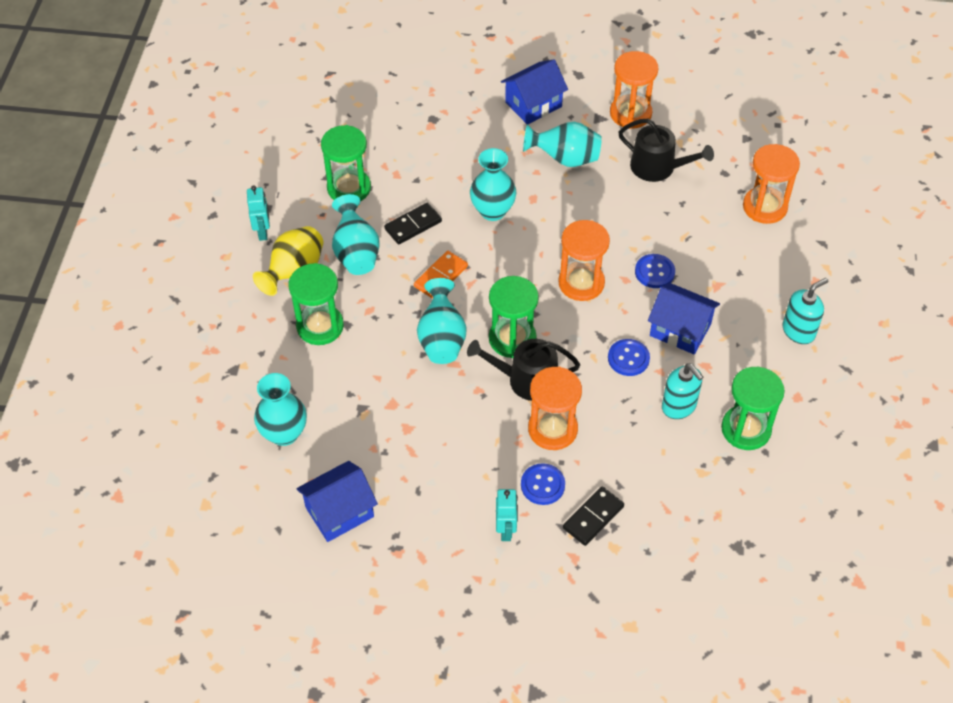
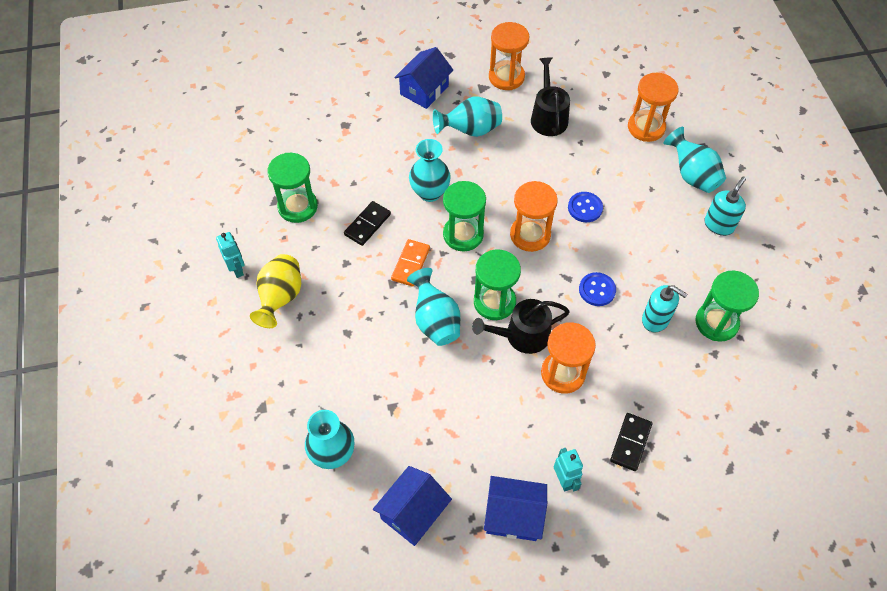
camera: 20 degrees left, 5 degrees up
green hourglass [289,263,344,345] -> green hourglass moved to [443,181,486,251]
turquoise vase [332,194,380,275] -> turquoise vase moved to [663,127,726,193]
blue button [521,463,565,505] -> none
black watering can [618,119,714,182] -> black watering can turned 105 degrees counterclockwise [531,57,570,136]
blue house [648,283,720,354] -> blue house moved to [484,476,547,541]

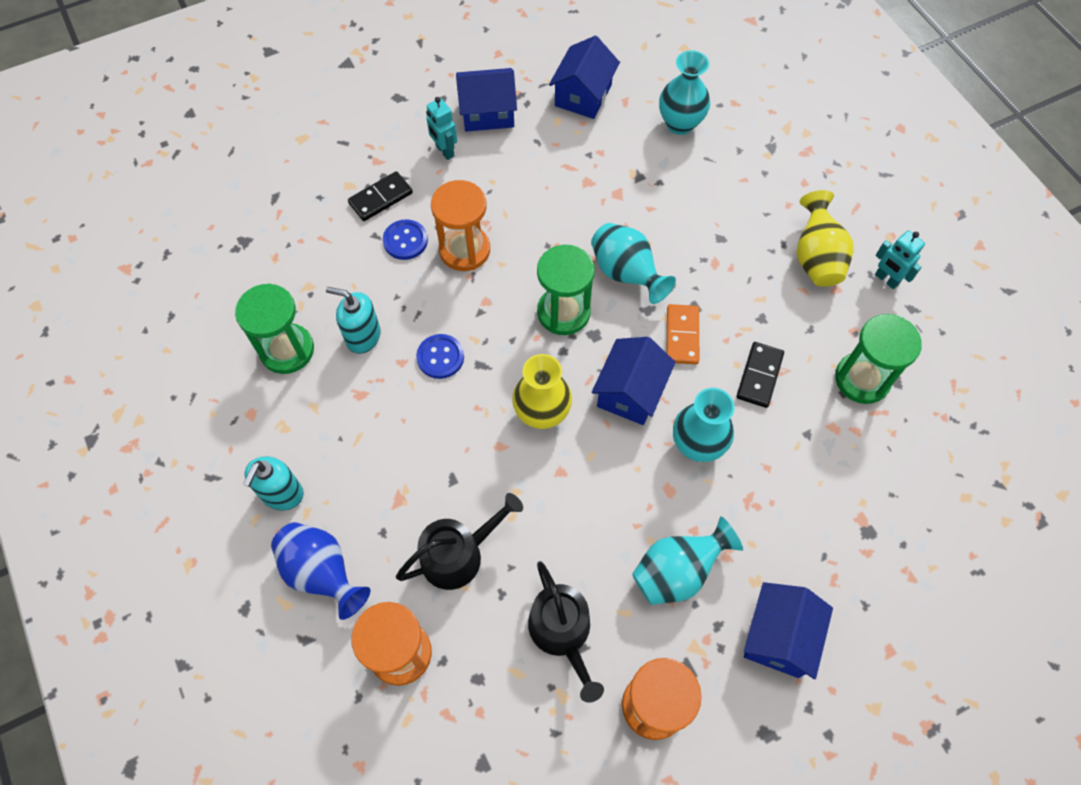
camera: 165 degrees right, 5 degrees up
green hourglass [443,181,486,251] -> blue house [592,337,676,425]
black watering can [472,299,570,354] -> black watering can moved to [396,493,523,590]
orange hourglass [510,181,558,252] -> yellow vase [512,354,572,429]
blue button [568,192,603,222] -> blue button moved to [383,219,428,260]
black domino [610,413,652,471] -> black domino turned 45 degrees clockwise [348,171,413,221]
turquoise vase [663,127,726,193] -> blue vase [271,522,371,620]

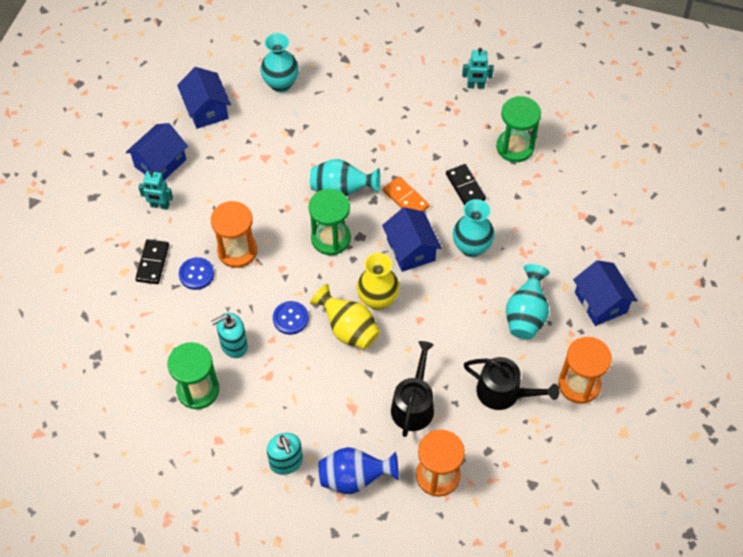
camera: 45 degrees left, 5 degrees down
yellow vase [796,190,854,287] -> yellow vase moved to [310,284,380,350]

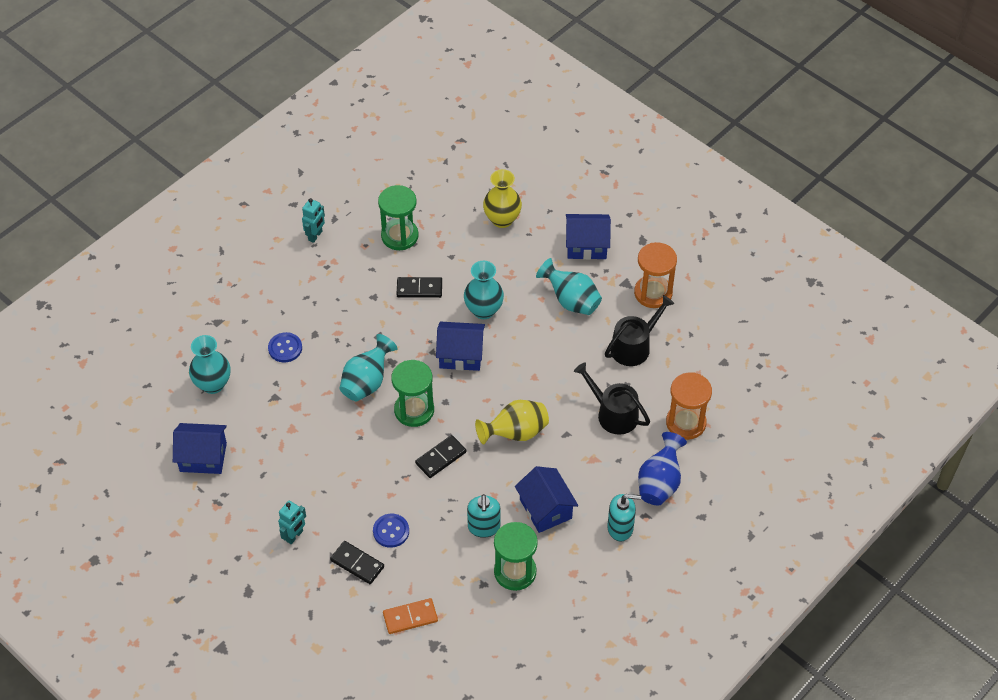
camera: 65 degrees left, 5 degrees down
blue house [126,123,188,181] -> blue house moved to [515,466,578,533]
orange hourglass [211,201,257,268] -> none
blue button [273,301,309,335] -> blue button moved to [268,332,302,362]
yellow vase [357,253,400,310] -> yellow vase moved to [483,169,522,228]
orange domino [383,176,430,211] -> orange domino moved to [383,598,438,634]
none -> black domino [415,435,467,478]

